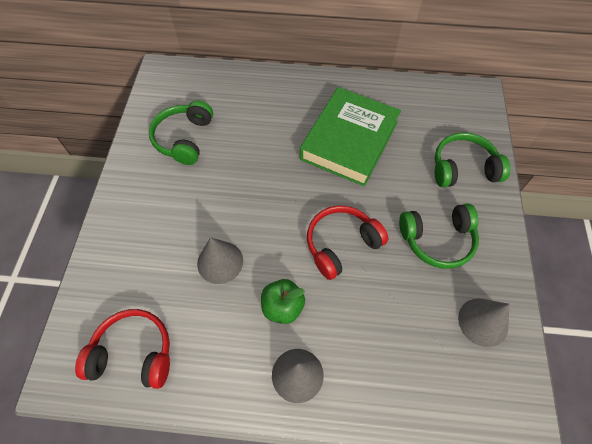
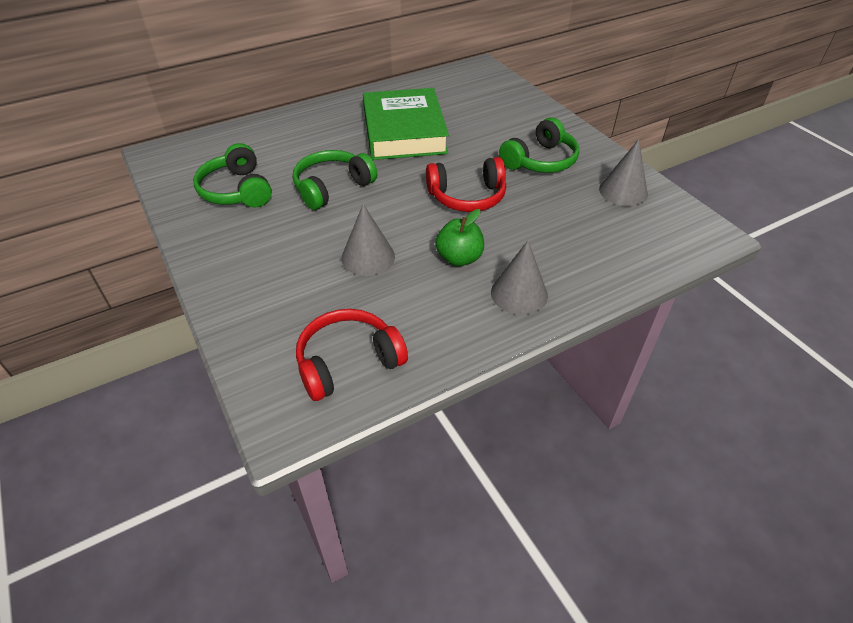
camera: 35 degrees left, 15 degrees down
red headphones [307,205,388,280] -> red headphones turned 120 degrees counterclockwise [426,157,506,212]
green headphones [435,133,510,187] -> green headphones moved to [293,150,377,210]

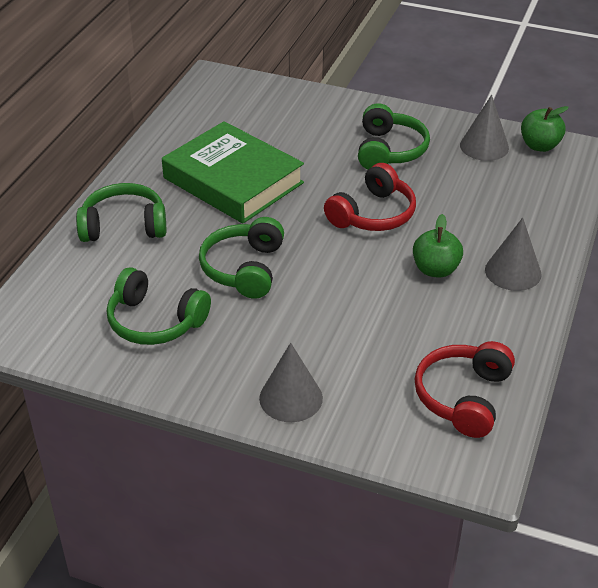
camera: 40 degrees left, 5 degrees down
grey cone [341,204,395,276] -> grey cone moved to [259,343,323,422]
none -> green headphones [76,183,166,242]
none -> green apple [521,106,569,152]

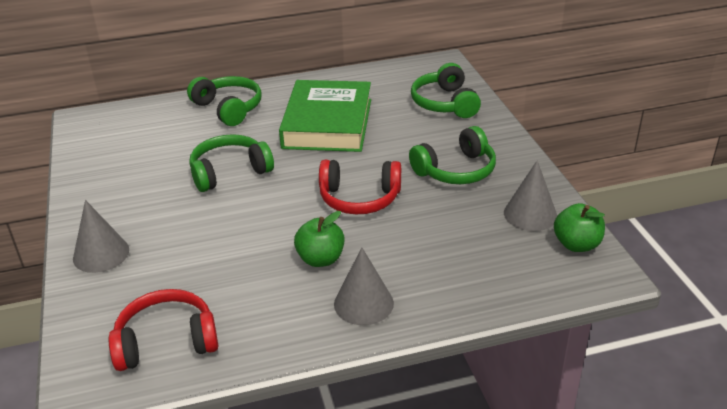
camera: 55 degrees right, 5 degrees down
green headphones [107,267,211,345] -> green headphones moved to [411,63,481,118]

